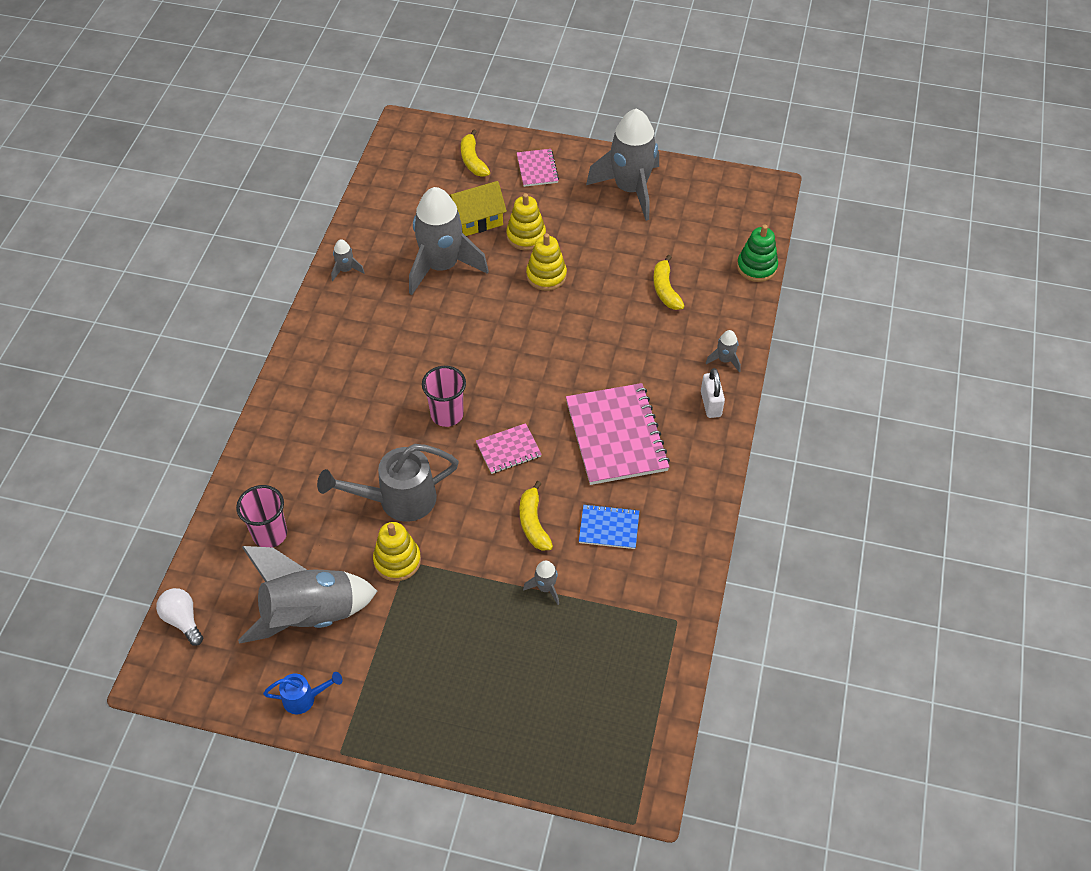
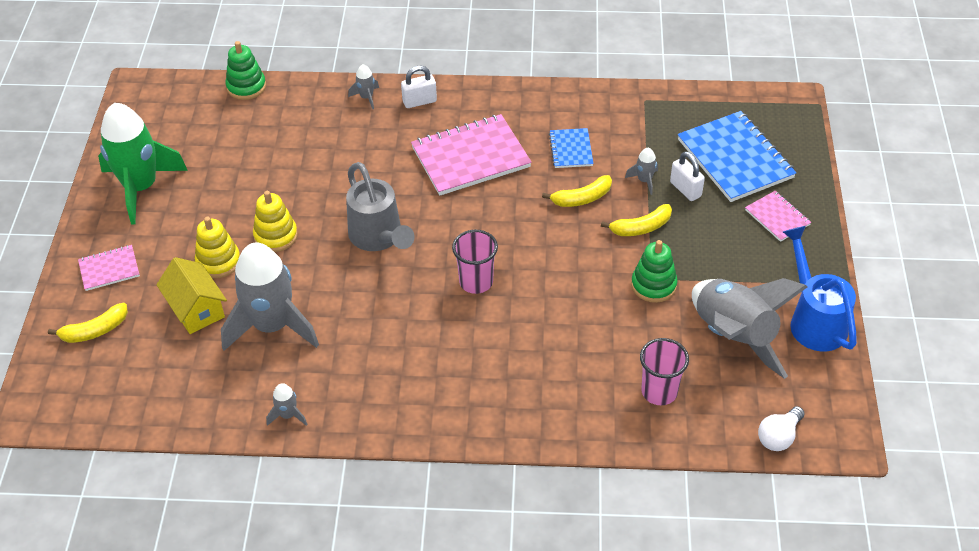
camera: 100 degrees left, 5 degrees down
blue watering can [263,672,342,714] -> blue watering can [783,226,857,351], size x1.94
grey watering can [317,444,459,522] -> grey watering can moved to [346,162,415,251]
yellow stacking toy [373,522,421,581] -> green stacking toy [631,240,677,303]
pink notebook [476,423,542,474] -> pink notebook moved to [745,191,811,242]
grey rocket [586,108,659,221] -> green rocket [98,103,188,224]
yellow banana [653,255,684,310] -> yellow banana moved to [601,204,672,236]
none -> white padlock [670,151,705,201]
none -> blue notebook [678,111,796,202]

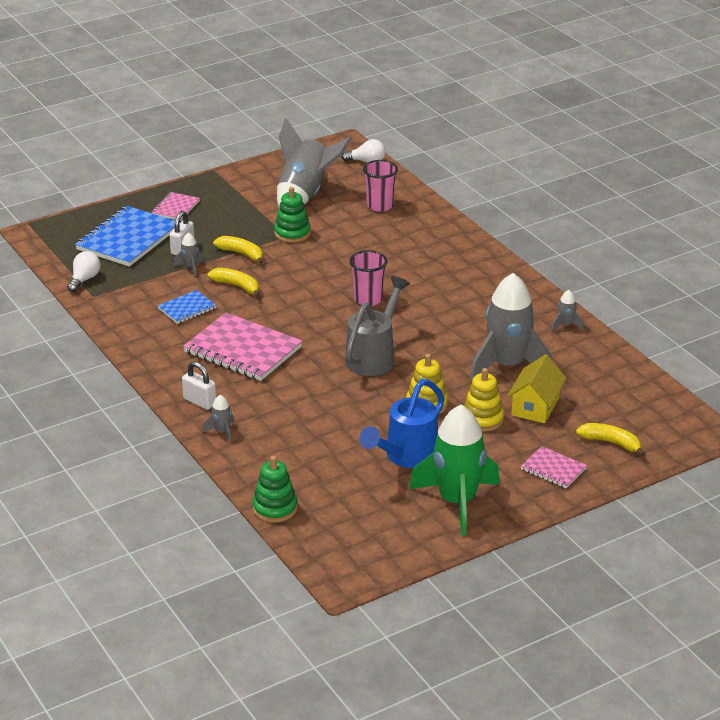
camera: 125 degrees left, 15 degrees down
blue watering can [783,226,857,351] -> blue watering can moved to [359,379,445,468]
none -> white light bulb [67,251,101,292]

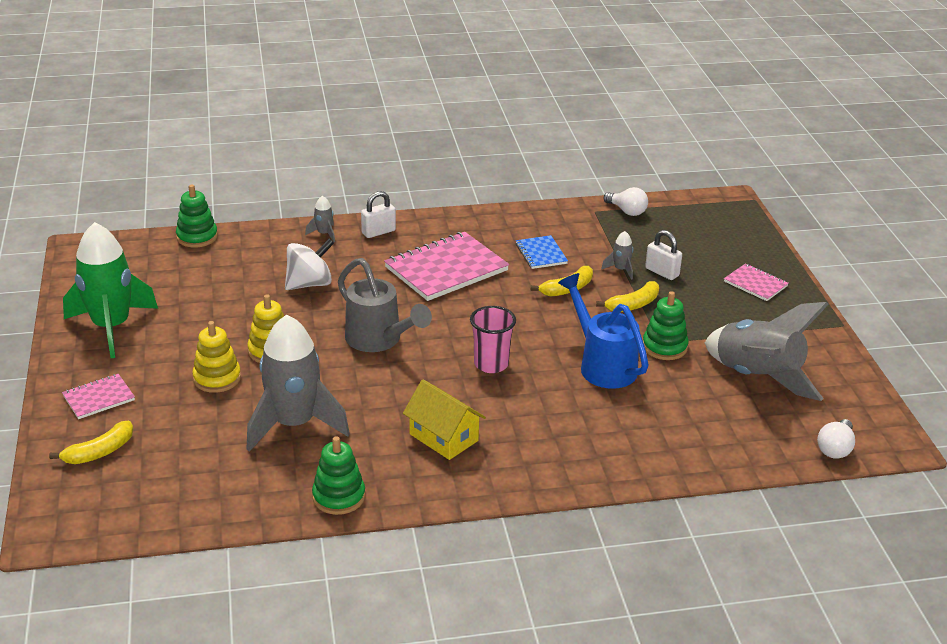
camera: 110 degrees right, 0 degrees up
blue notebook [75,206,175,267] -> none
blue watering can [359,379,445,468] -> blue watering can moved to [558,273,649,389]
pink cup [363,160,398,212] -> none
yellow house [507,354,566,423] -> yellow house moved to [403,379,486,460]
grey rocket [551,290,584,332] -> green stacking toy [312,436,365,515]
none -> white spinning top [285,238,334,290]

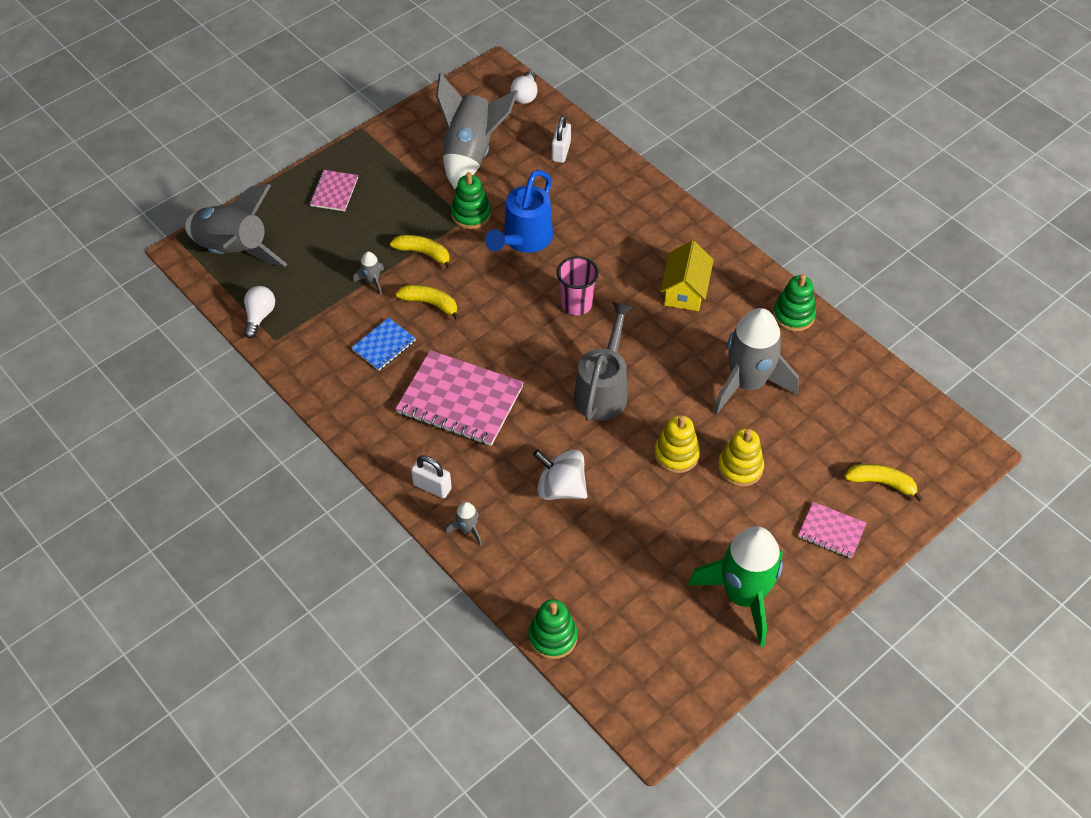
camera: 120 degrees left, 20 degrees up
white padlock [645,230,682,280] -> white padlock moved to [552,116,571,163]
white light bulb [817,419,855,459] -> white light bulb turned 105 degrees clockwise [510,71,537,104]
none -> grey rocket [185,184,287,267]

